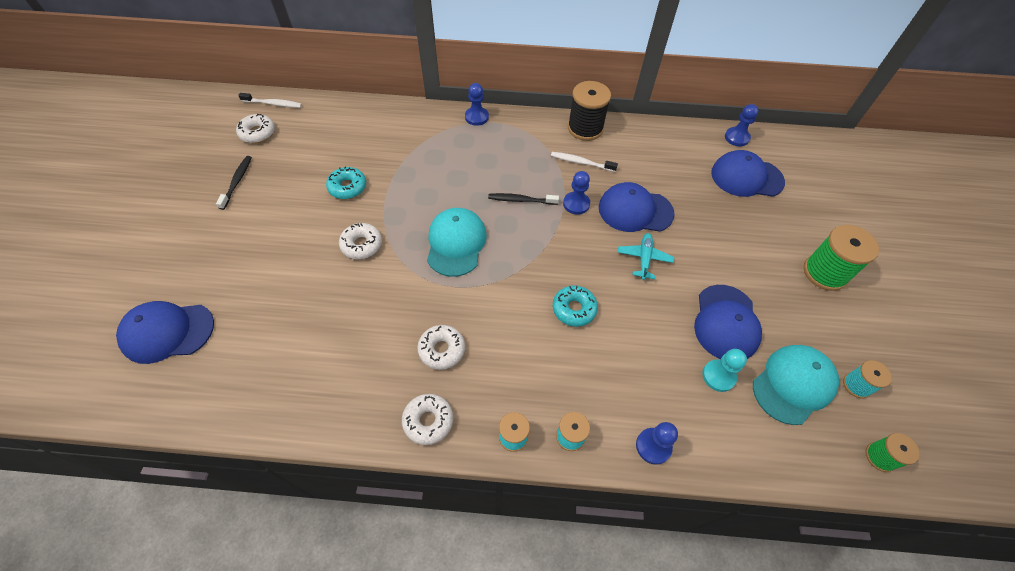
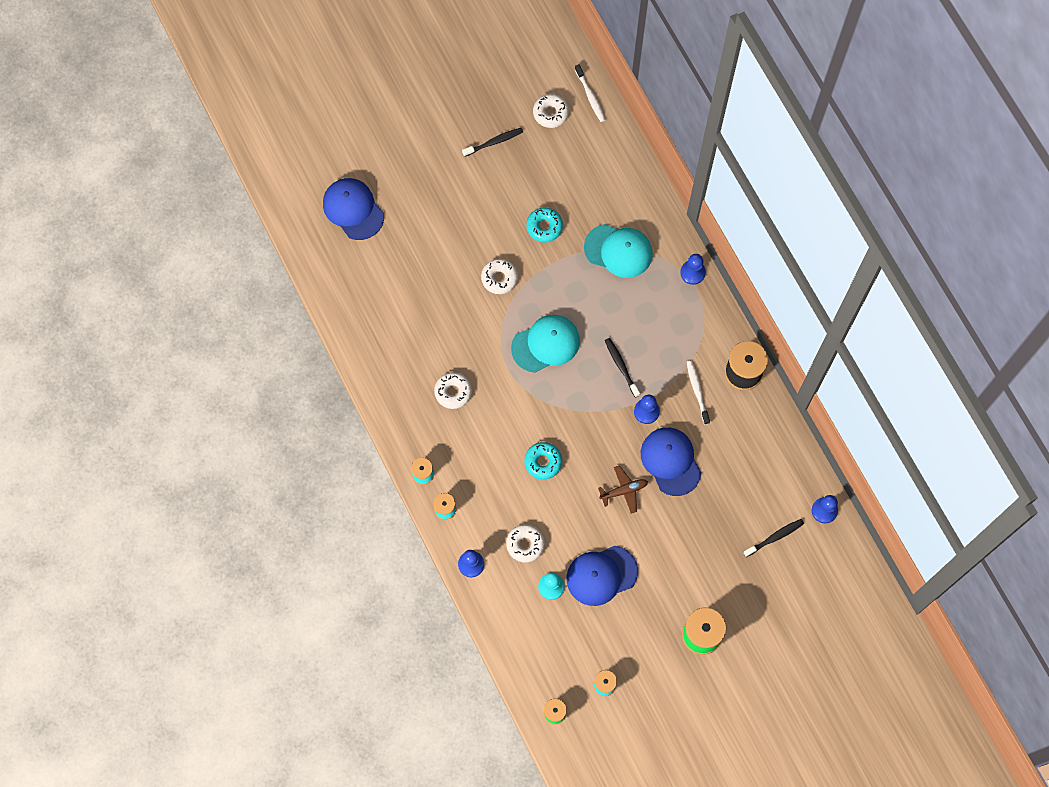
camera: 60 degrees right, 15 degrees up
white donut [402,394,453,445] -> white donut moved to [506,524,545,562]
turquoise plane [618,233,674,280] -> brown plane [598,465,648,514]
blue cap [711,150,785,197] -> black toothbrush [743,519,804,557]
turquoise cap [753,345,839,425] -> turquoise cap moved to [584,224,653,278]

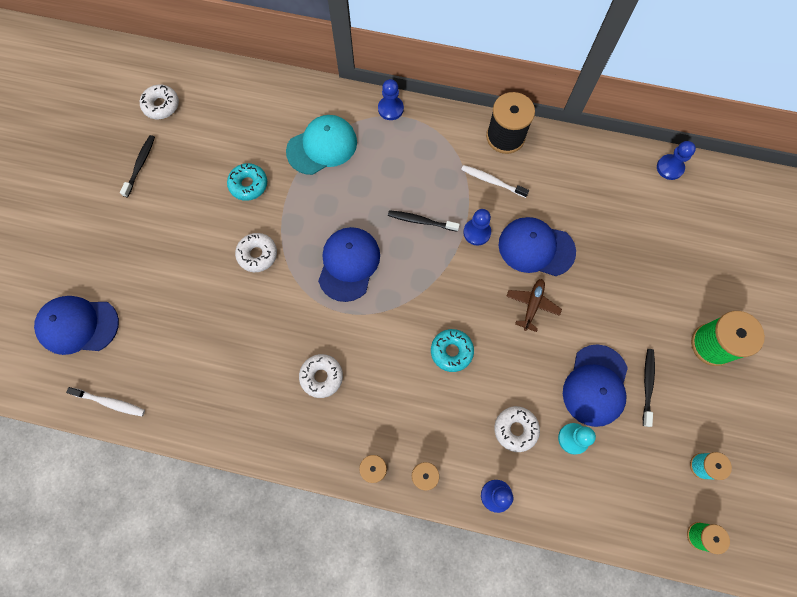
camera: 50 degrees left, 0 degrees up
turquoise cap [511,315,580,373] -> blue cap [318,227,380,302]
white toothbrush [575,64,605,122] -> white toothbrush moved to [66,387,145,416]
black toothbrush [743,519,804,557] -> black toothbrush moved to [643,349,655,427]

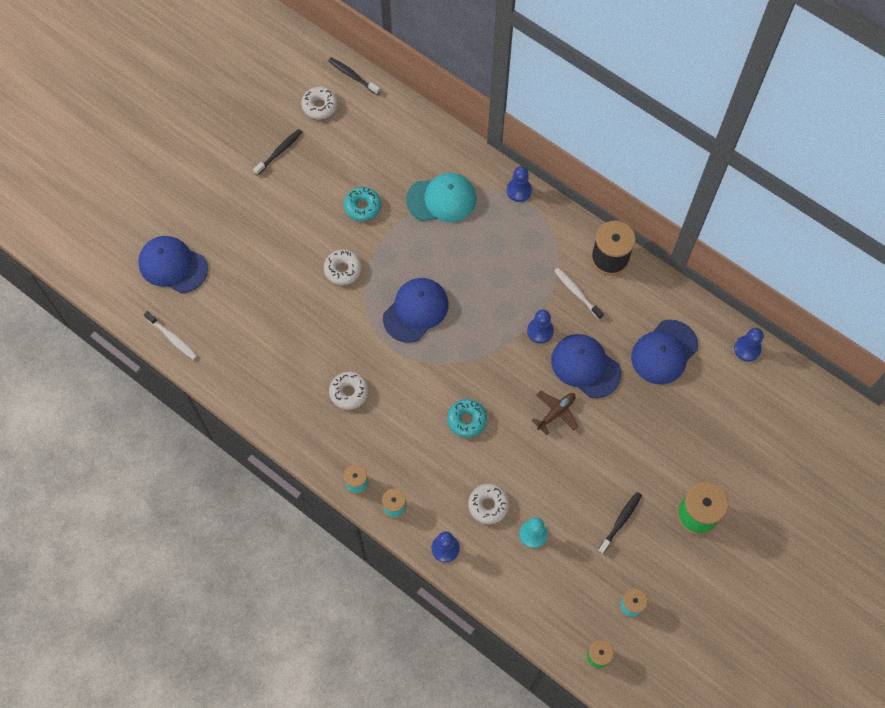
camera: 25 degrees right, 5 degrees down
black toothbrush [388,210,460,232] -> black toothbrush moved to [328,57,380,95]
blue cap [563,344,628,427] -> blue cap moved to [631,320,698,385]

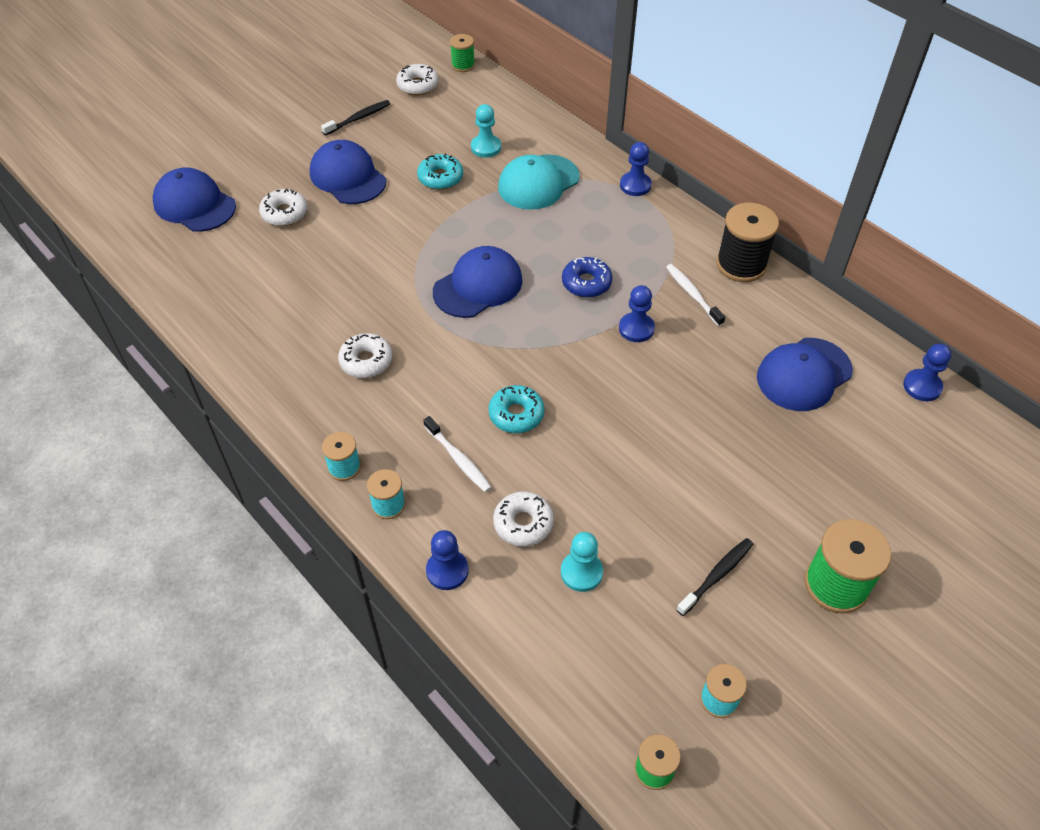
camera: 10 degrees right, 15 degrees down
white toothbrush [144,311,197,360] -> white toothbrush moved to [423,416,492,492]
white donut [324,249,362,285] -> white donut moved to [259,189,308,226]
black toothbrush [328,57,380,95] -> green spool [450,34,475,72]
turquoise cap [406,173,476,222] -> turquoise cap turned 135 degrees clockwise [498,154,580,210]
brown plane [531,391,579,435] -> none
blue cap [551,334,621,398] -> blue cap moved to [310,140,386,204]
none -> turquoise pawn [471,104,501,158]
none -> blue donut [562,257,613,298]

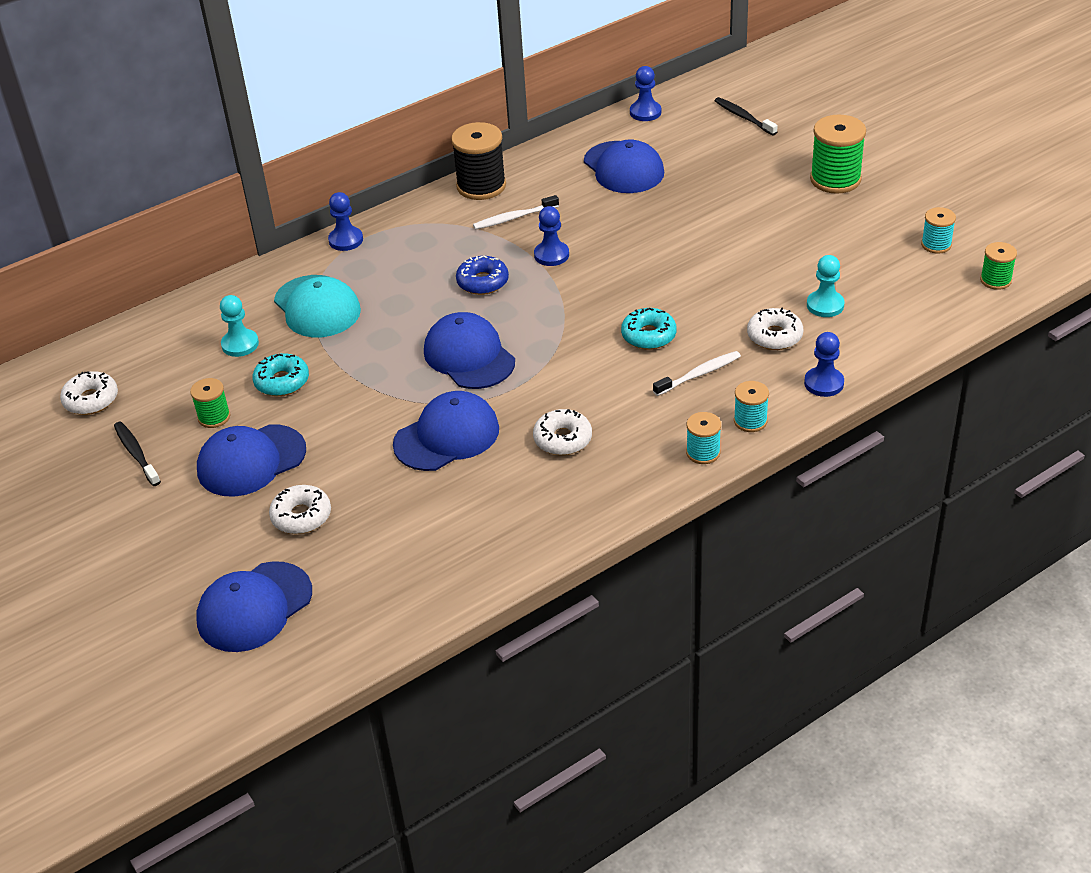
camera: 80 degrees left, 10 degrees down
green spool [450,34,475,72] -> green spool moved to [190,378,230,428]
black toothbrush [676,538,753,616] -> black toothbrush moved to [715,97,778,136]
none -> blue cap [393,391,499,471]

